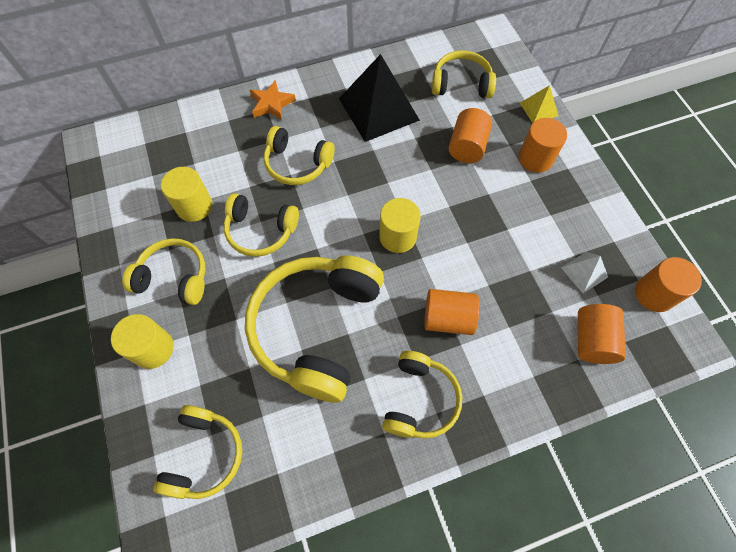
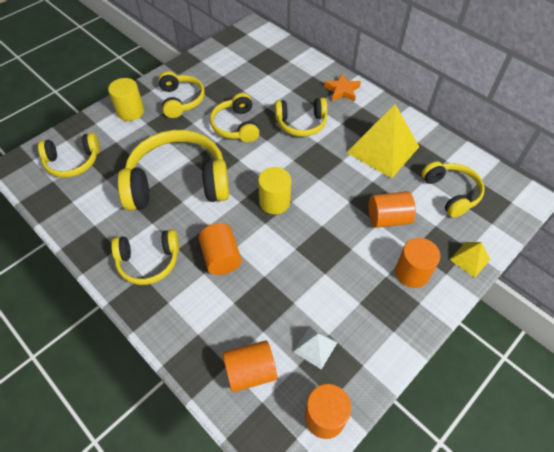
camera: 65 degrees right, 10 degrees down
yellow cylinder [161,167,212,222] -> none
yellow headphones [264,126,335,185] -> yellow headphones turned 90 degrees counterclockwise [275,98,327,137]
black pyramid [339,54,420,142] -> yellow pyramid [347,104,419,178]

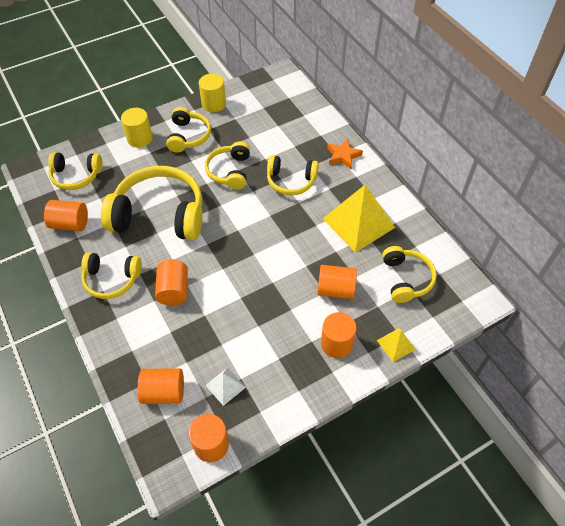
camera: 15 degrees right, 0 degrees up
yellow cylinder [258,167,291,214] -> yellow cylinder moved to [199,74,226,112]
none -> orange cylinder [44,200,88,231]

